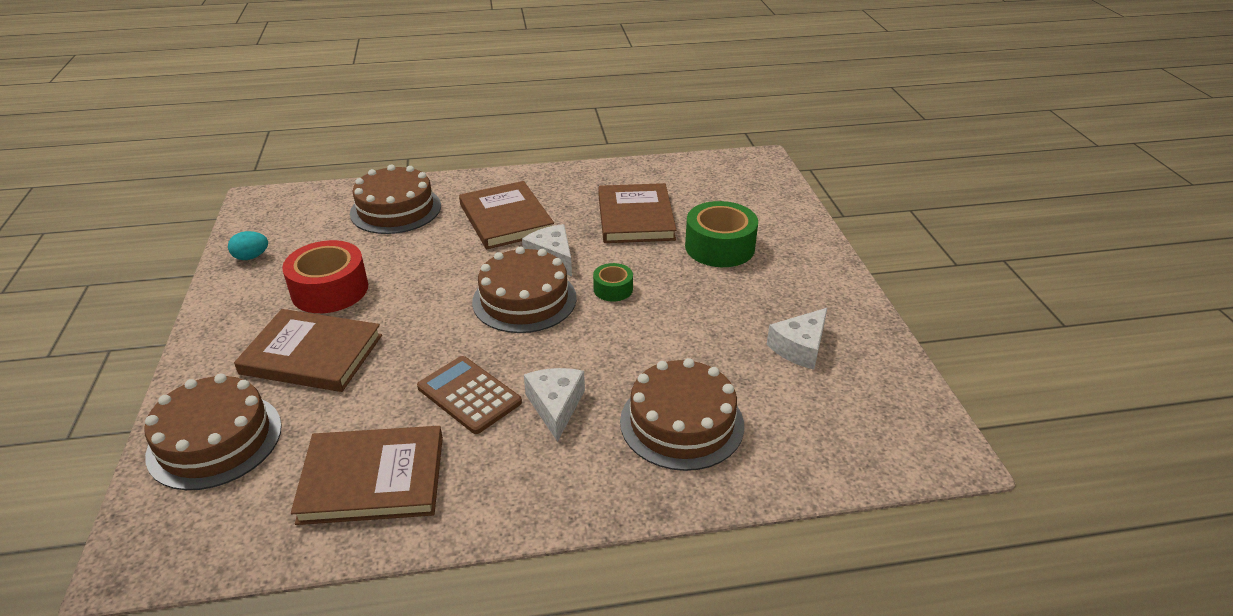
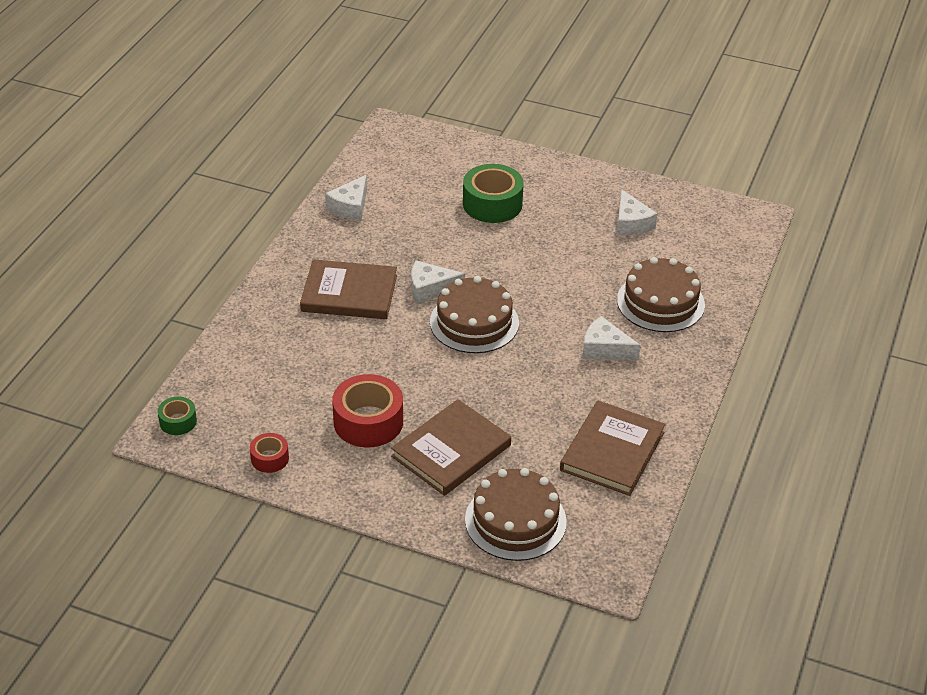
camera: 60 degrees left, 5 degrees up
turquoise egg [228,231,268,260] -> red tape [250,433,289,473]
brown cake [350,165,441,234] -> none
brown calculator [417,356,522,434] -> none
green tape [593,263,633,302] -> green tape moved to [158,397,197,435]
brown book [598,183,676,243] -> none
none -> white cheese [325,175,367,221]

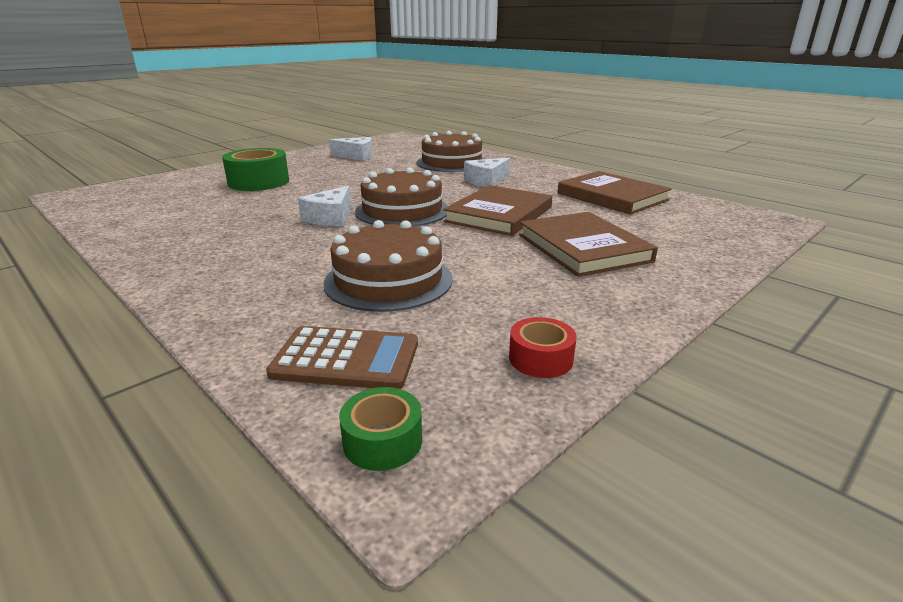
camera: 65 degrees left, 15 degrees down
brown book [300,259,397,319] -> brown book moved to [443,185,552,236]
white cheese [325,175,367,221] -> none
red tape [332,374,403,447] -> none
brown cake [465,468,567,561] -> brown cake moved to [323,220,453,312]
none -> brown calculator [266,326,418,389]

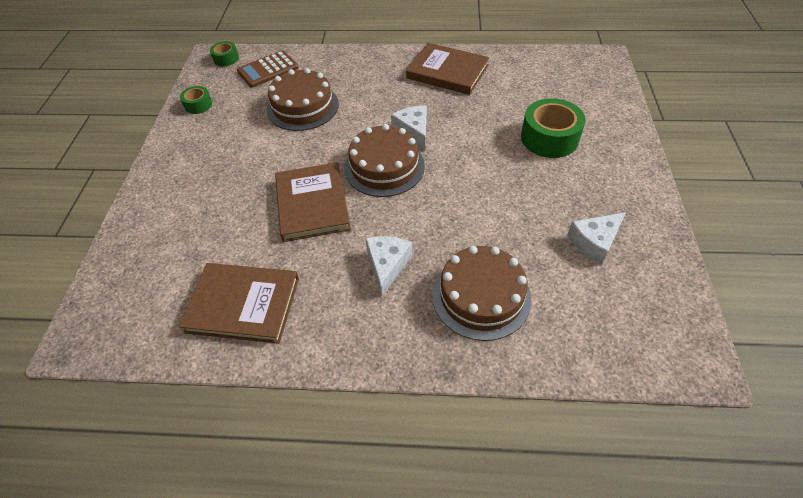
camera: 140 degrees right, 25 degrees up
red tape [509,317,577,378] -> green tape [180,86,212,114]
brown book [519,212,658,277] -> brown book moved to [406,43,489,95]

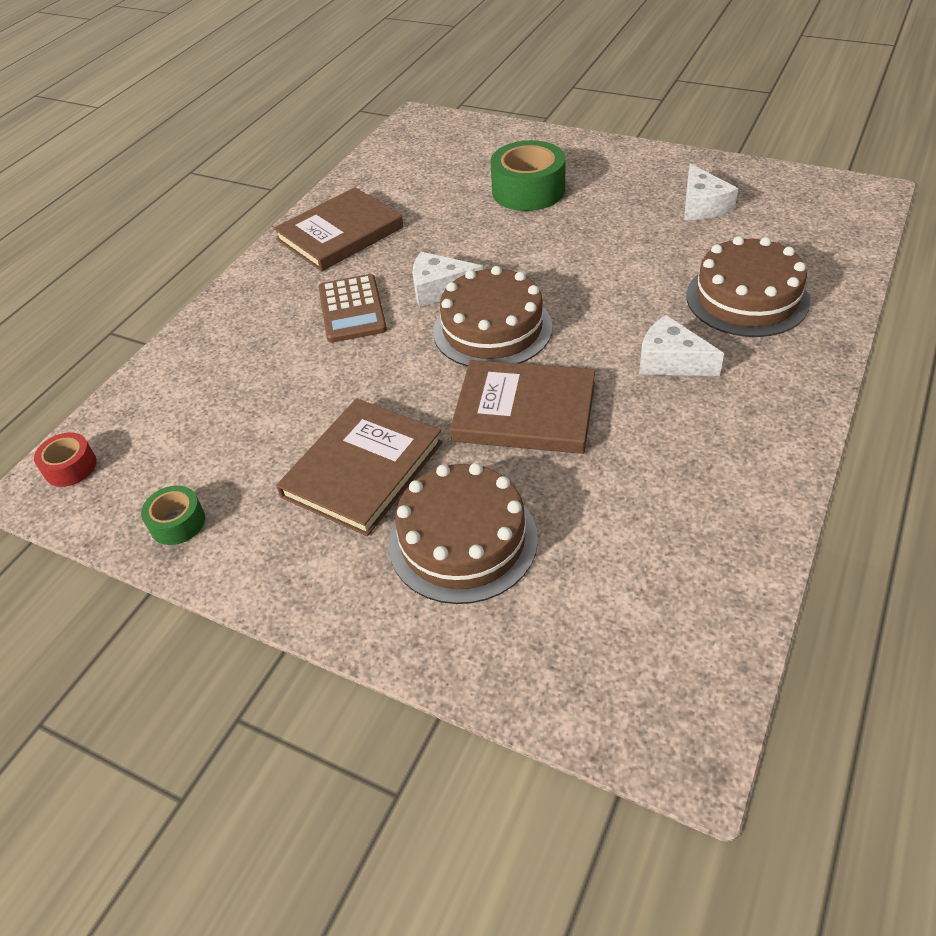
camera: 65 degrees left, 5 degrees down
brown book [179,263,299,344] -> brown book moved to [276,398,443,536]
green tape [210,41,239,66] -> red tape [34,432,97,487]
brown calculator [237,50,299,88] -> brown calculator moved to [319,274,387,343]
brown cake [267,68,339,131] -> brown cake moved to [389,463,538,604]

